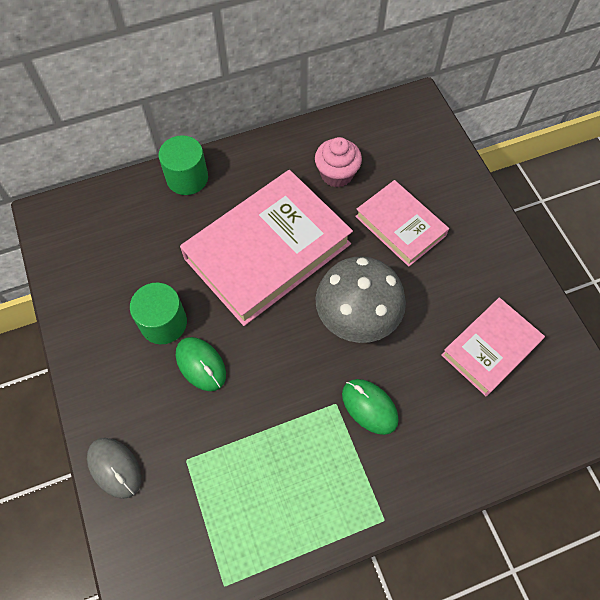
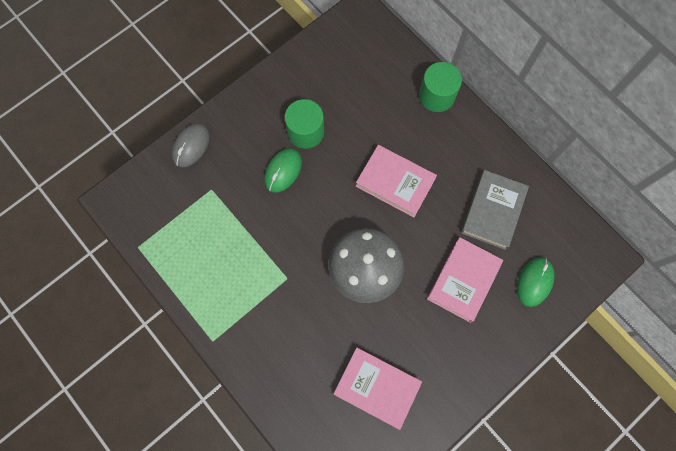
camera: 70 degrees right, 10 degrees up
pink book [180,170,353,326] -> pink book [356,145,437,217], size x0.56
pink cupcake [315,137,362,187] -> grey book [461,170,529,250]
green mouse [342,379,399,435] -> green mouse moved to [517,257,555,307]

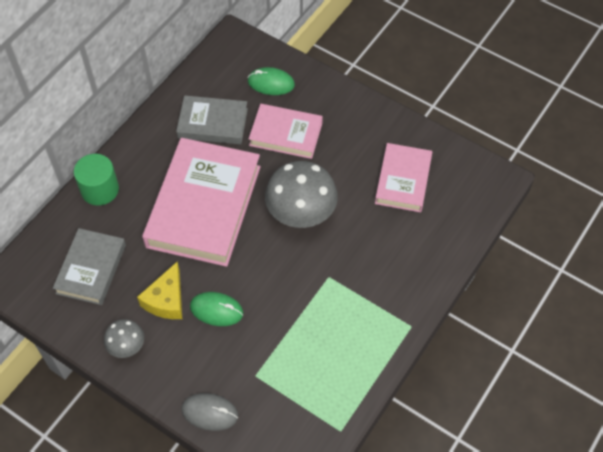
camera: 105 degrees left, 15 degrees down
green cylinder [285,99,324,149] -> yellow cheese [137,261,182,319]
pink book [356,145,437,217] -> pink book [142,138,261,267], size x1.78
none -> grey book [53,228,126,305]
none -> grey mushroom [104,319,144,358]

